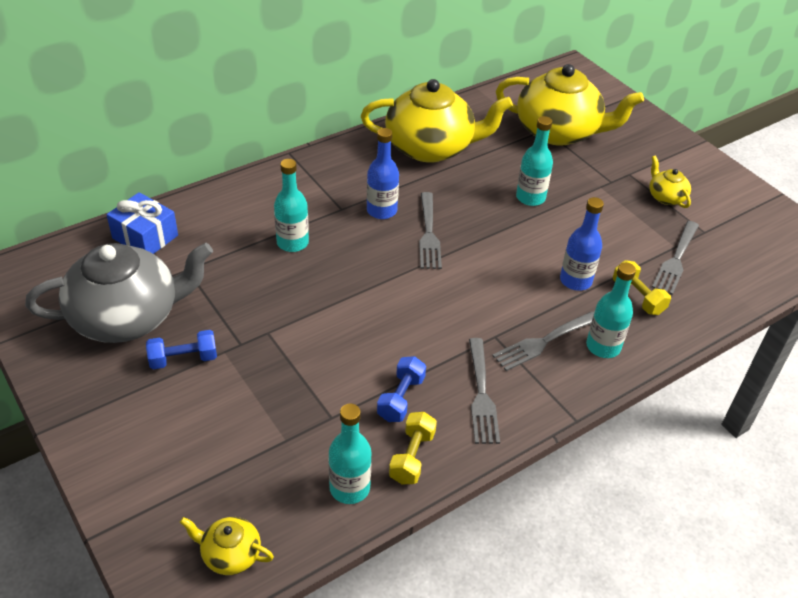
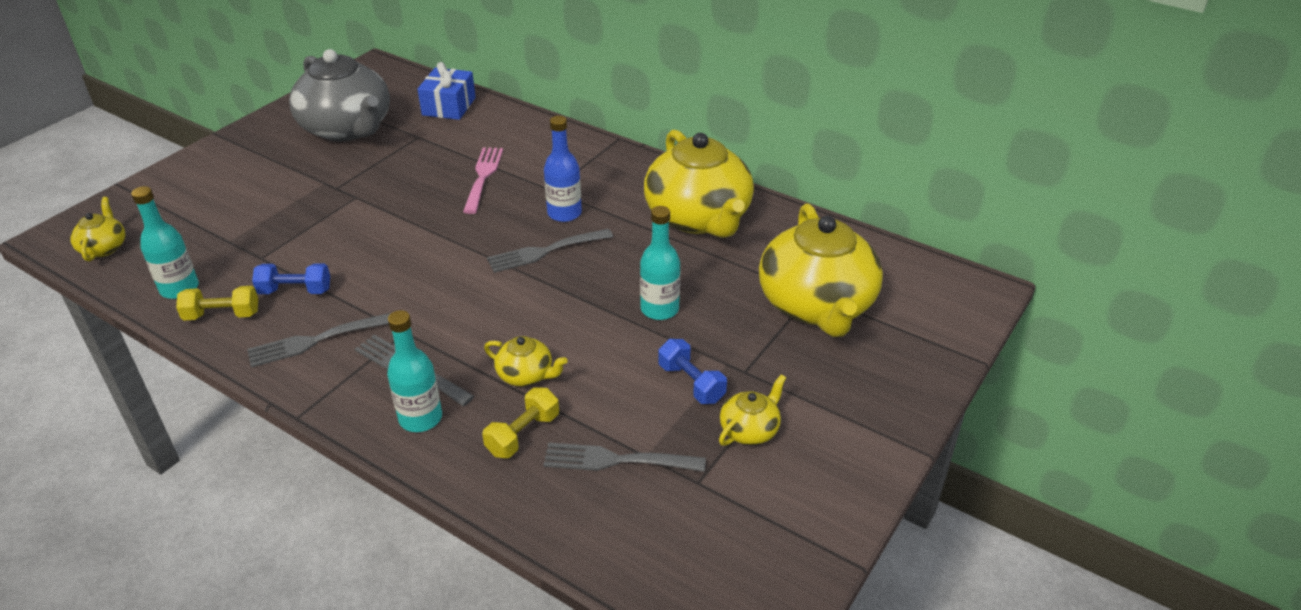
camera: 70 degrees right, 5 degrees down
blue dumbbell [146,330,217,370] -> blue dumbbell moved to [658,339,727,404]
turquoise bottle [274,159,309,252] -> pink fork [463,147,503,214]
blue bottle [560,197,604,291] -> yellow teapot [484,336,568,386]

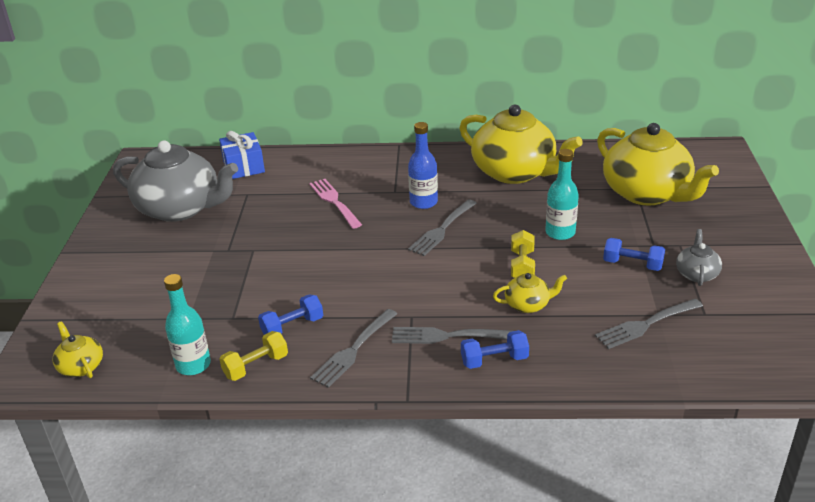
camera: 30 degrees left, 5 degrees down
turquoise bottle [387,310,442,432] -> blue dumbbell [461,330,529,369]
yellow dumbbell [482,387,559,458] -> yellow dumbbell moved to [511,230,535,278]
yellow teapot [719,374,786,446] -> grey teapot [676,229,722,286]

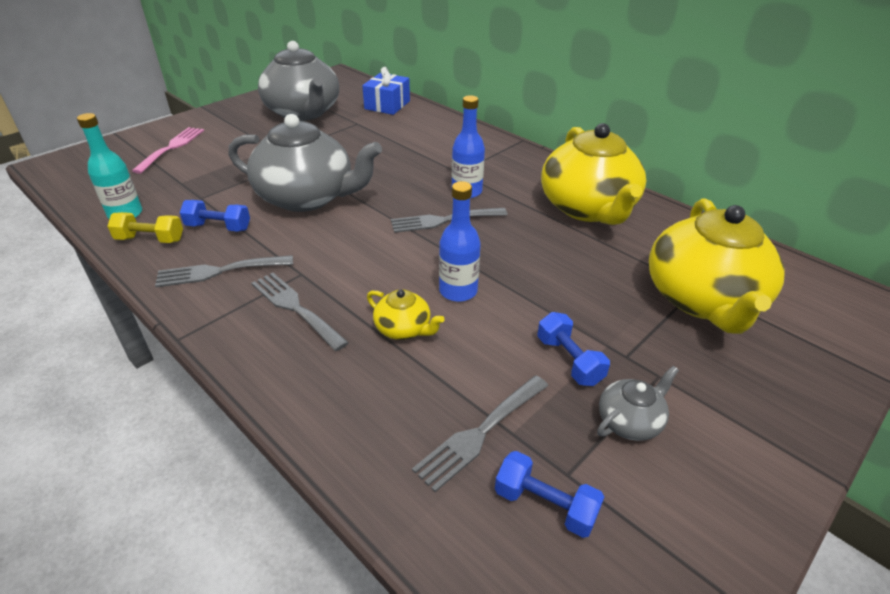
camera: 40 degrees right, 5 degrees up
yellow teapot [53,321,103,378] -> none
pink fork [309,179,362,229] -> pink fork moved to [132,127,204,174]
blue dumbbell [461,330,529,369] -> blue dumbbell moved to [495,451,604,538]
yellow dumbbell [511,230,535,278] -> blue bottle [439,181,481,302]
turquoise bottle [545,149,579,240] -> none
grey fork [595,299,703,349] -> grey fork turned 60 degrees counterclockwise [412,375,548,492]
none -> grey teapot [228,114,382,212]

